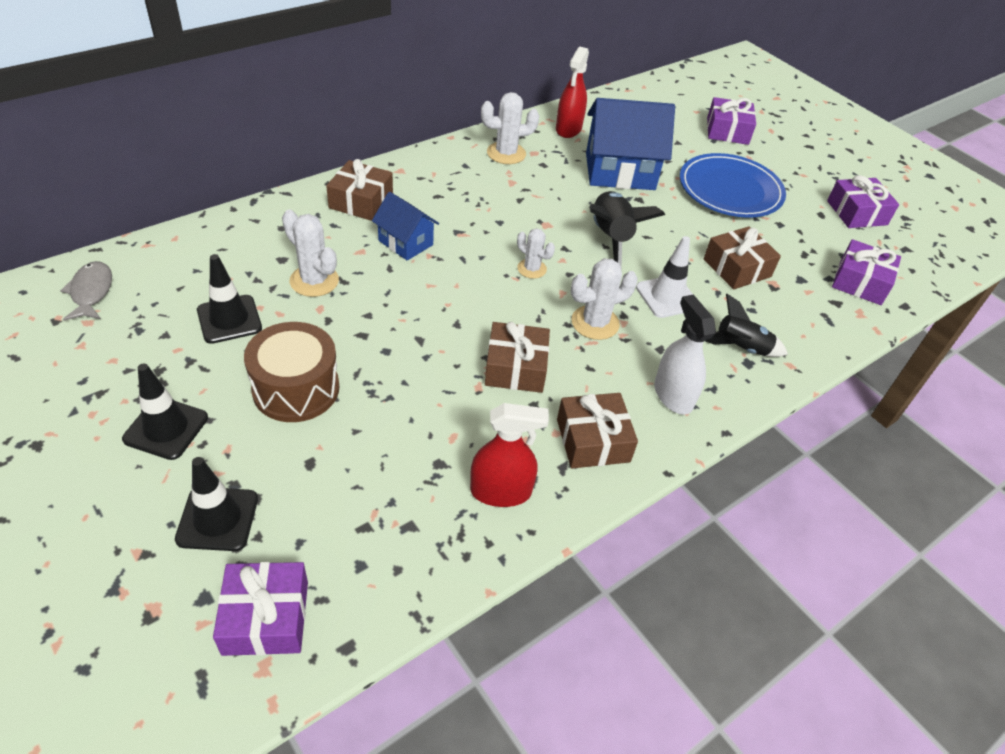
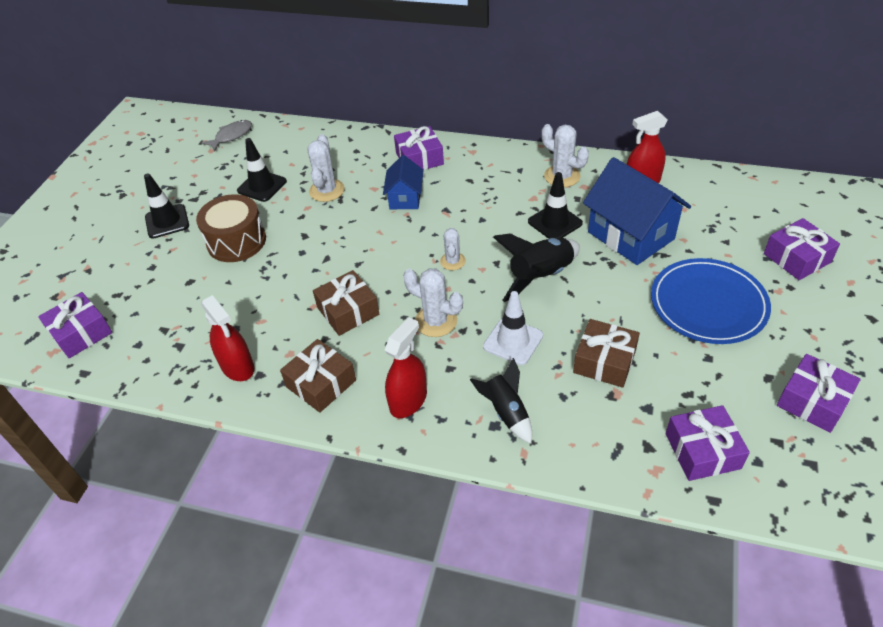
camera: 60 degrees right, 0 degrees up
black traffic cone [175,457,258,551] -> black traffic cone moved to [528,172,583,239]
brown gift [326,159,393,221] -> purple gift [394,126,444,170]
white spray bottle [654,295,716,415] -> red spray bottle [384,317,427,418]

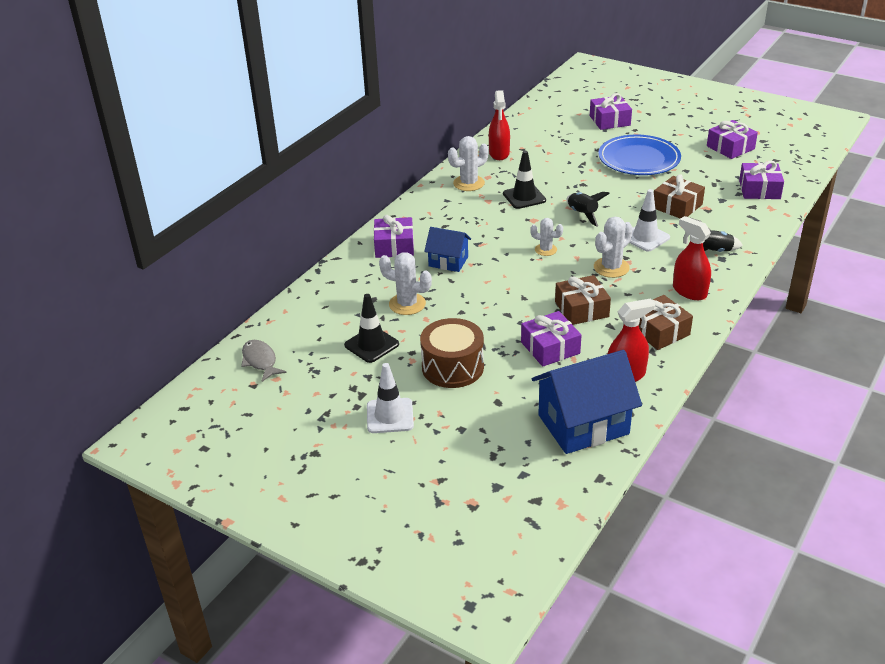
camera: 75 degrees left, 10 degrees down
purple gift [38,292,112,358] -> purple gift moved to [521,311,582,367]
black traffic cone [144,173,189,239] -> white traffic cone [367,363,414,433]
black rocket [493,234,580,302] -> black rocket [567,192,610,227], size x0.66
blue house [583,157,691,265] -> blue house moved to [532,350,642,454]

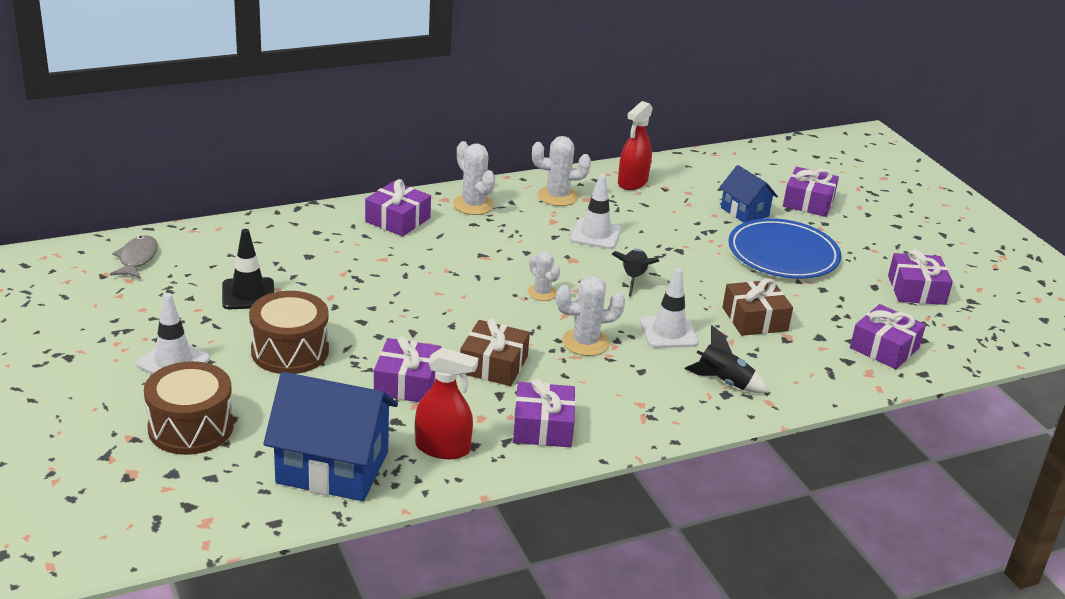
camera: 30 degrees right, 5 degrees down
white cactus [379,252,432,315] -> white cactus moved to [453,141,495,215]
blue house [424,227,471,272] -> blue house moved to [719,165,778,223]
black traffic cone [503,151,546,209] -> white traffic cone [570,174,622,249]
brown gift [639,295,693,350] -> purple gift [513,379,575,447]
red spray bottle [673,216,711,300] -> none
none -> brown drum [144,361,234,455]

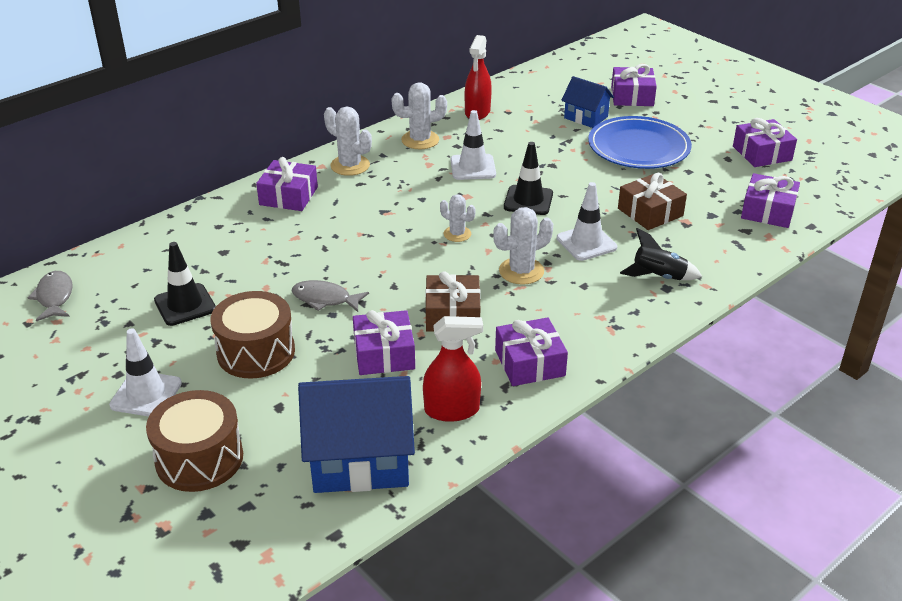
camera: 15 degrees left, 5 degrees up
black rocket [612,249,660,297] -> black traffic cone [504,142,553,215]
none -> grey fish [292,280,369,312]

